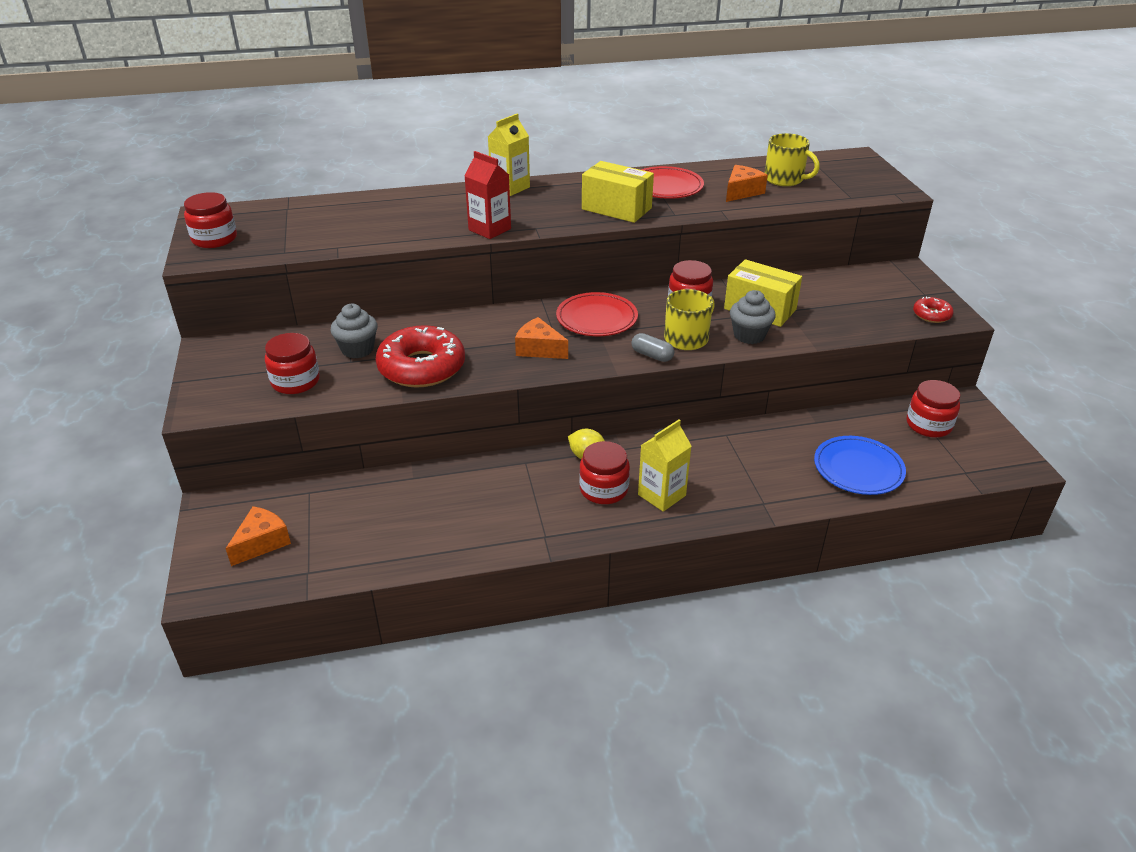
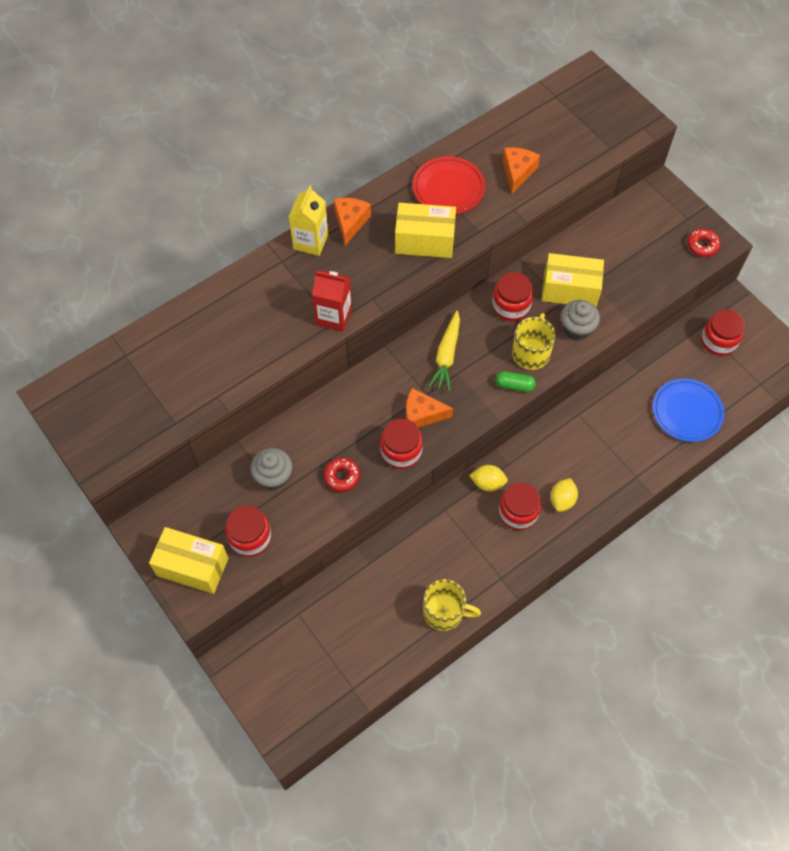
camera: 25 degrees left, 25 degrees up
red jar [184,192,237,248] -> red jar moved to [380,418,423,469]
orange cheese [225,506,291,566] -> orange cheese moved to [334,198,371,246]
red donut [376,325,465,388] -> red donut [324,457,360,492], size x0.47
red plate [556,292,638,336] -> yellow carrot [428,310,460,391]
grey capsule [631,333,674,362] -> green capsule [496,371,536,392]
yellow carton [638,419,691,512] -> yellow lemon [550,478,578,512]
yellow mug [765,133,820,186] -> yellow mug moved to [423,579,481,631]
none -> yellow box [149,527,229,594]

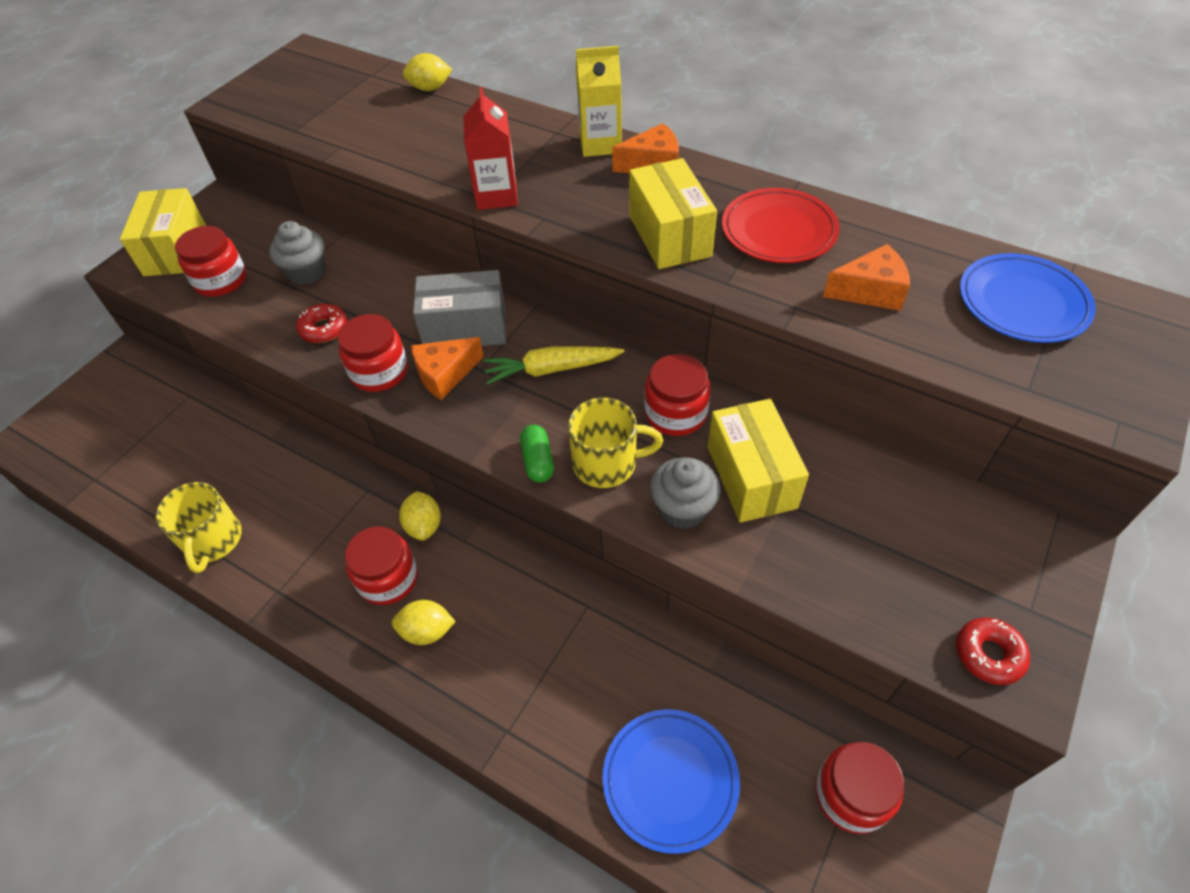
camera: 70 degrees right, 10 degrees down
orange cheese [406,388,453,428] -> orange cheese turned 105 degrees counterclockwise [411,337,484,400]
none -> yellow lemon [402,53,452,91]
none -> grey box [413,270,506,346]
none -> blue plate [960,253,1096,343]

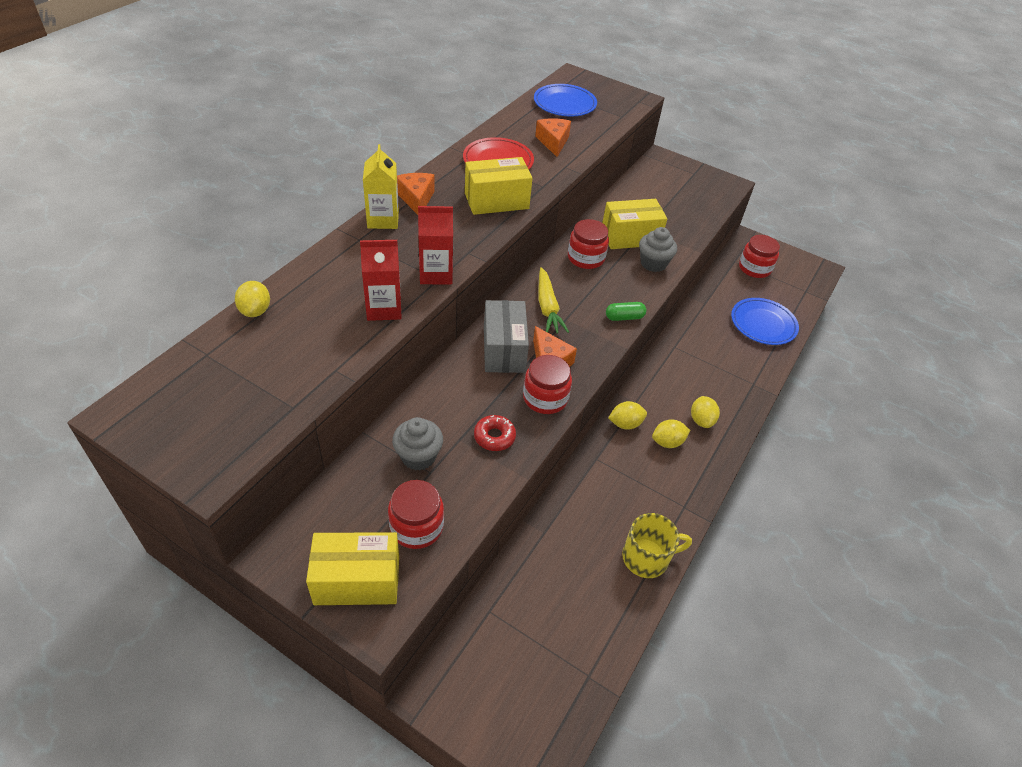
camera: 95 degrees left, 5 degrees down
red jar [345,526,418,605] -> yellow lemon [652,419,690,448]
yellow mug [568,397,663,488] -> none
red donut [956,618,1030,685] -> none
none -> red carton [360,240,402,321]

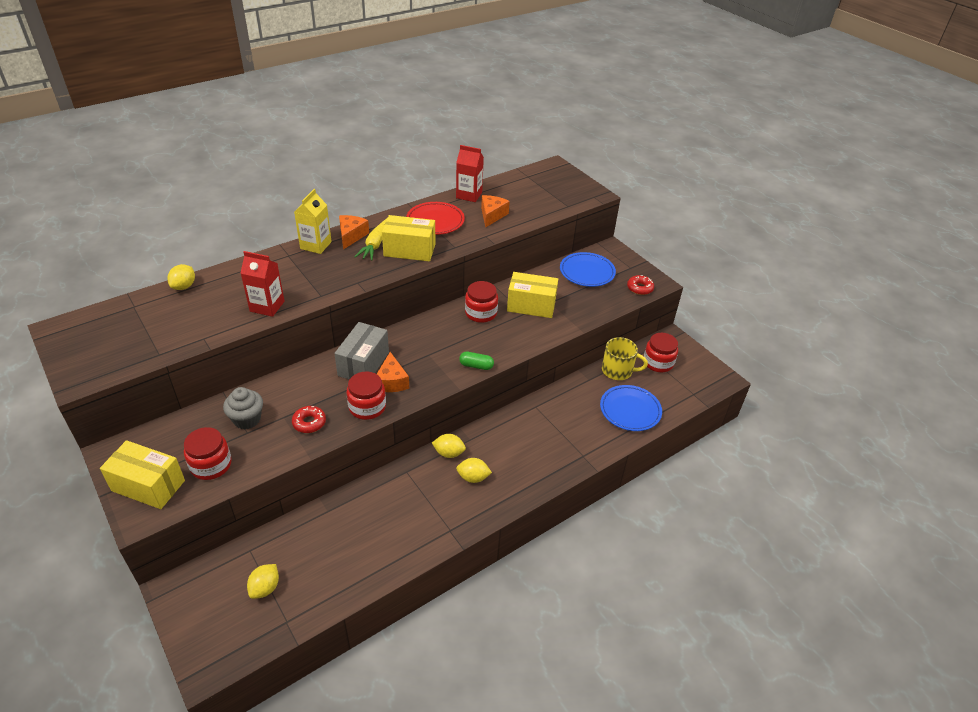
camera: 25 degrees right, 5 degrees down
red carton [418,206,453,284] -> red carton moved to [456,145,484,202]
blue plate [534,84,597,116] -> blue plate moved to [560,252,616,287]
yellow carrot [539,267,569,333] -> yellow carrot moved to [354,219,387,261]
yellow mug [622,513,692,578] -> yellow mug moved to [602,337,648,380]
grey cupcake [639,227,677,272] -> none
yellow lemon [691,396,720,428] -> yellow lemon moved to [247,564,279,599]
none -> red donut [627,275,654,295]

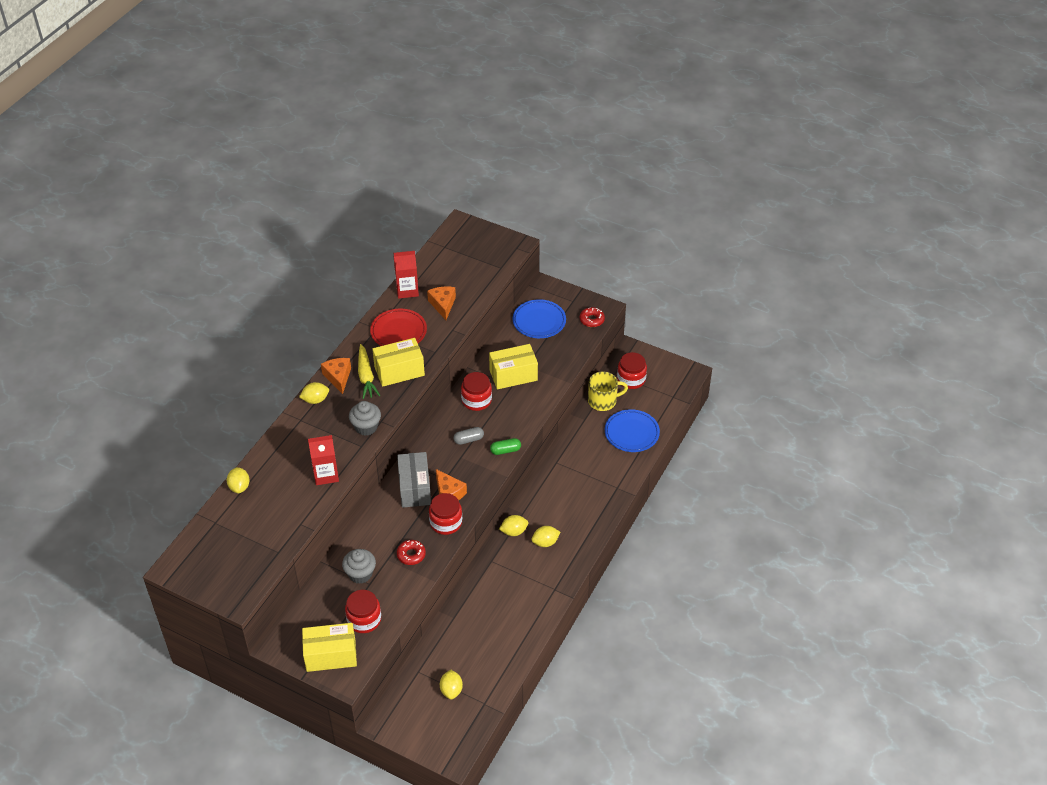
camera: 25 degrees left, 5 degrees up
yellow carton [294,189,332,254] -> yellow lemon [299,382,329,404]
none -> grey cupcake [349,401,381,436]
none -> grey capsule [454,427,484,445]

